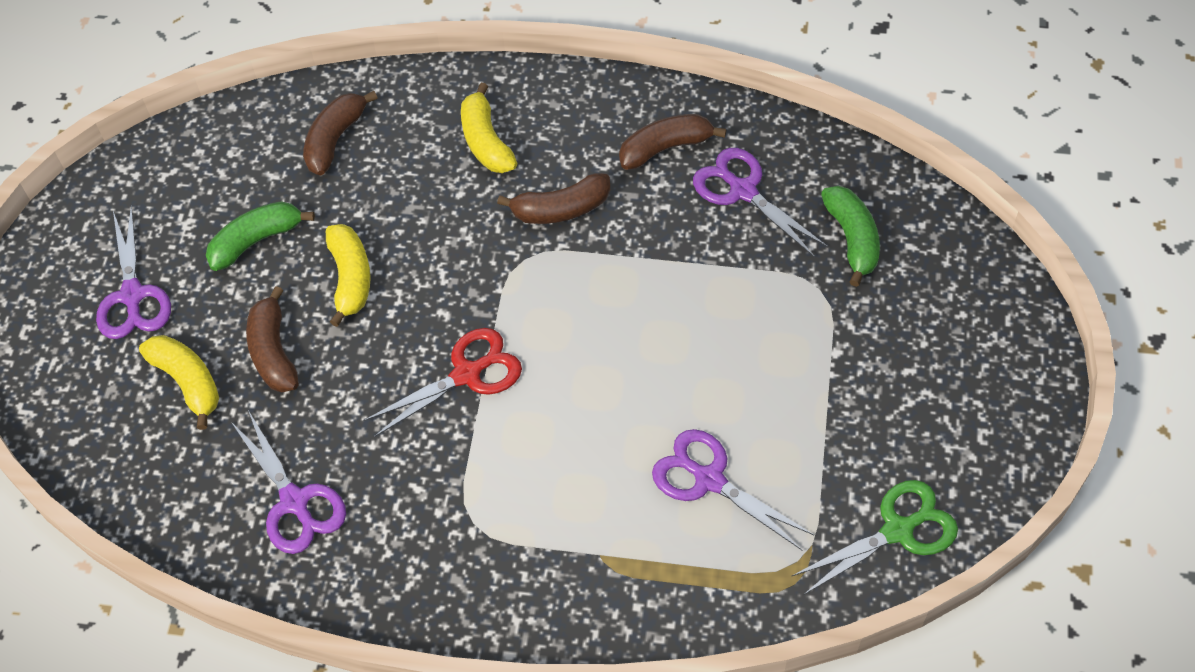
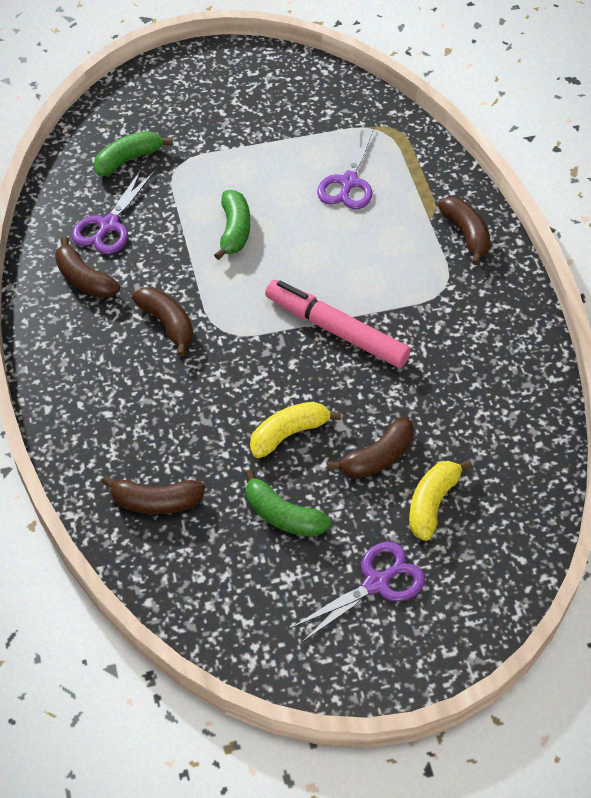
camera: 115 degrees left, 5 degrees down
purple scissors [231,410,346,554] -> none
red scissors [363,328,522,437] -> pink marker [265,280,411,368]
yellow banana [461,83,517,173] -> none
green scissors [791,480,958,595] -> none
none -> green banana [214,190,250,260]
none -> brown banana [438,197,491,265]

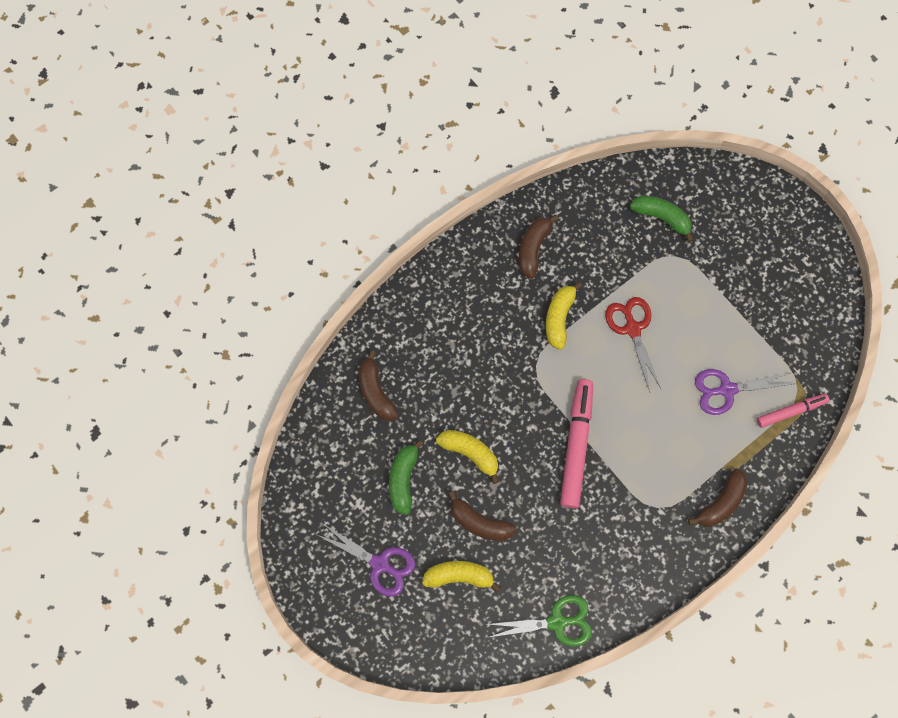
camera: 65 degrees right, 20 degrees up
purple scissors [72,168,154,254] -> none
brown banana [132,287,193,356] -> none
green banana [214,190,250,260] -> red scissors [605,297,662,392]
none -> green scissors [487,595,592,646]
none -> yellow banana [546,282,582,350]
none -> pink marker [757,394,829,428]

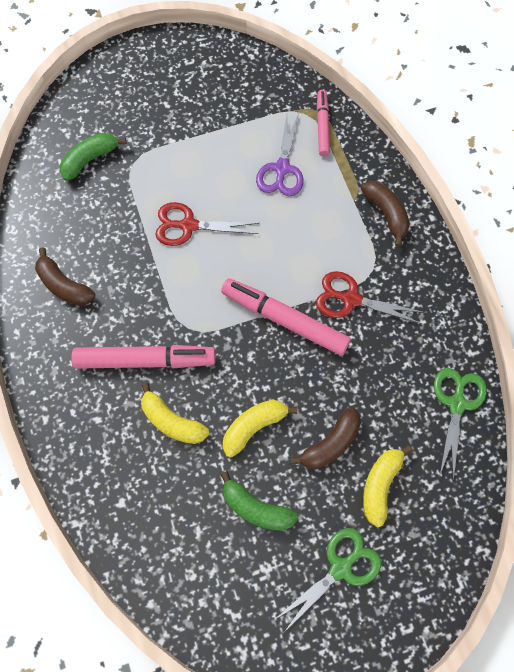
camera: 70 degrees left, 5 degrees down
purple scissors [317,524,415,597] -> green scissors [274,528,381,632]
brown banana [359,350,399,421] -> none
yellow banana [546,282,582,350] -> yellow banana moved to [141,383,209,444]
none -> pink marker [71,345,216,369]
none -> red scissors [316,271,425,324]

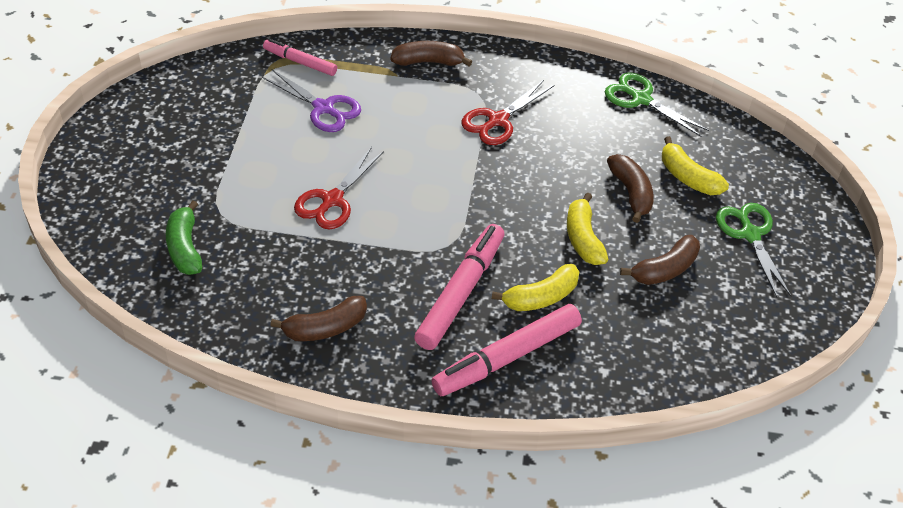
camera: 65 degrees left, 20 degrees down
green banana [220,471,298,531] -> brown banana [620,235,700,285]
pink marker [221,278,351,356] -> pink marker moved to [431,304,582,396]

